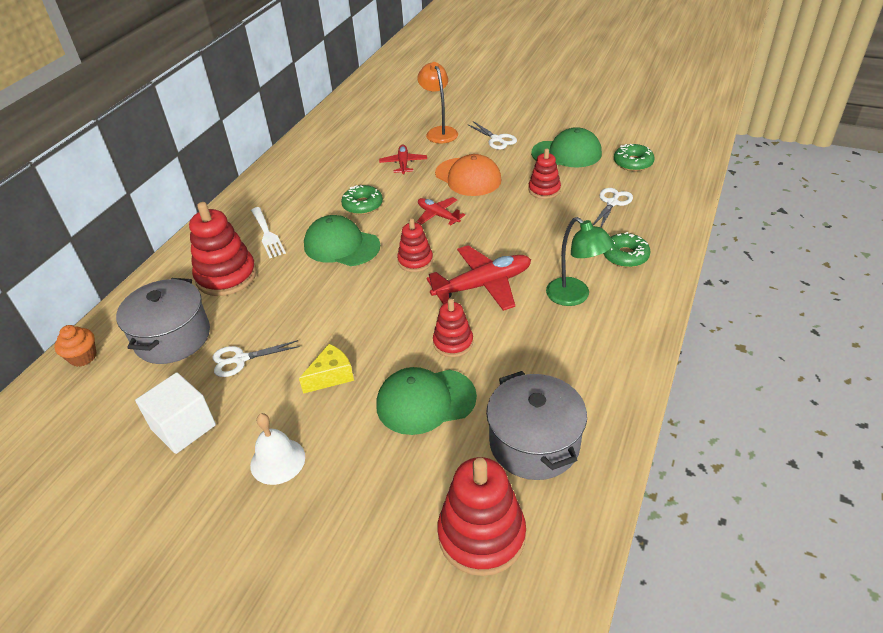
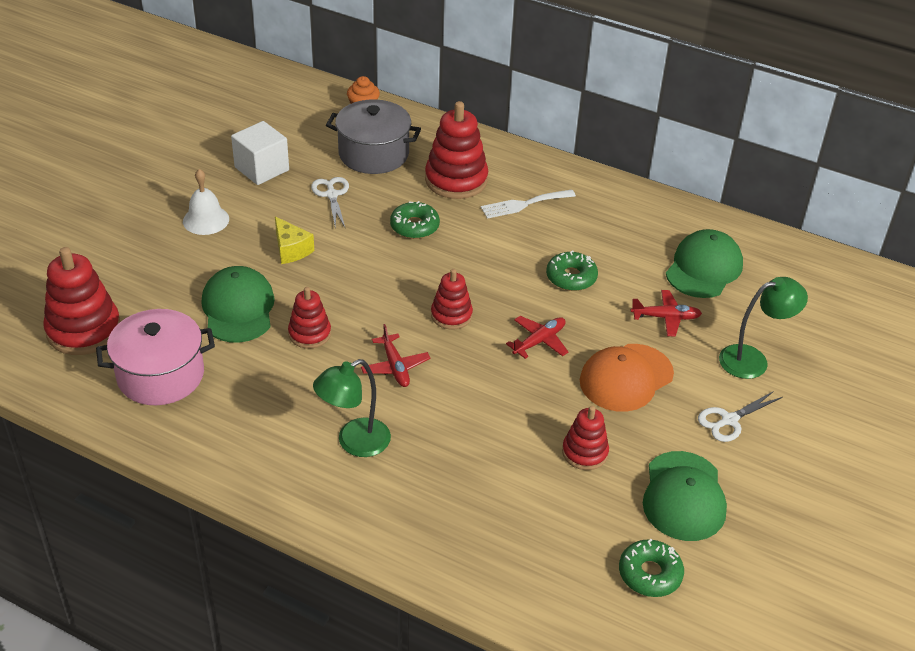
camera: 90 degrees right, 0 degrees up
green cap [304,215,380,266] -> green cap moved to [666,229,743,298]
orange lamp [418,62,458,143] -> green lamp [719,277,808,379]
red plane [426,245,531,311] -> red plane [361,324,430,387], size x0.58
grey pot [486,371,587,480] -> pink pot [96,309,215,405]
white scissors [593,188,633,228] -> none
green donut [603,232,651,268] -> green donut moved to [390,201,440,239]

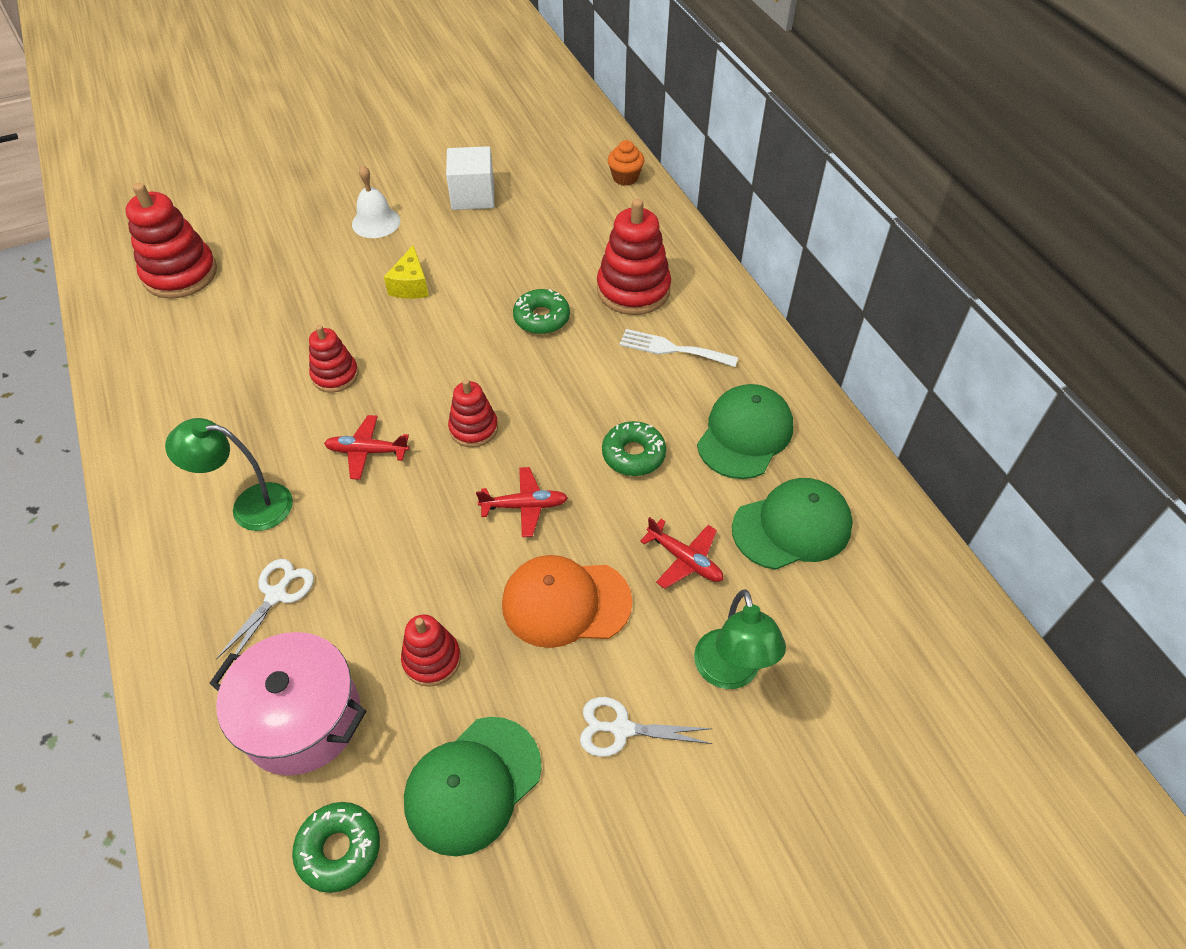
camera: 40 degrees right, 10 degrees up
pink pot [96,309,215,405] -> pink pot moved to [210,632,366,776]
green cap [201,266,275,343] -> green cap moved to [697,384,793,479]
white scissors [311,177,349,227] -> white scissors moved to [216,559,314,660]
grey pot [326,100,421,174] -> none
red plane [361,324,430,387] -> red plane turned 75 degrees clockwise [324,415,410,480]
green lamp [719,277,808,379] -> green lamp turned 60 degrees clockwise [694,589,786,689]

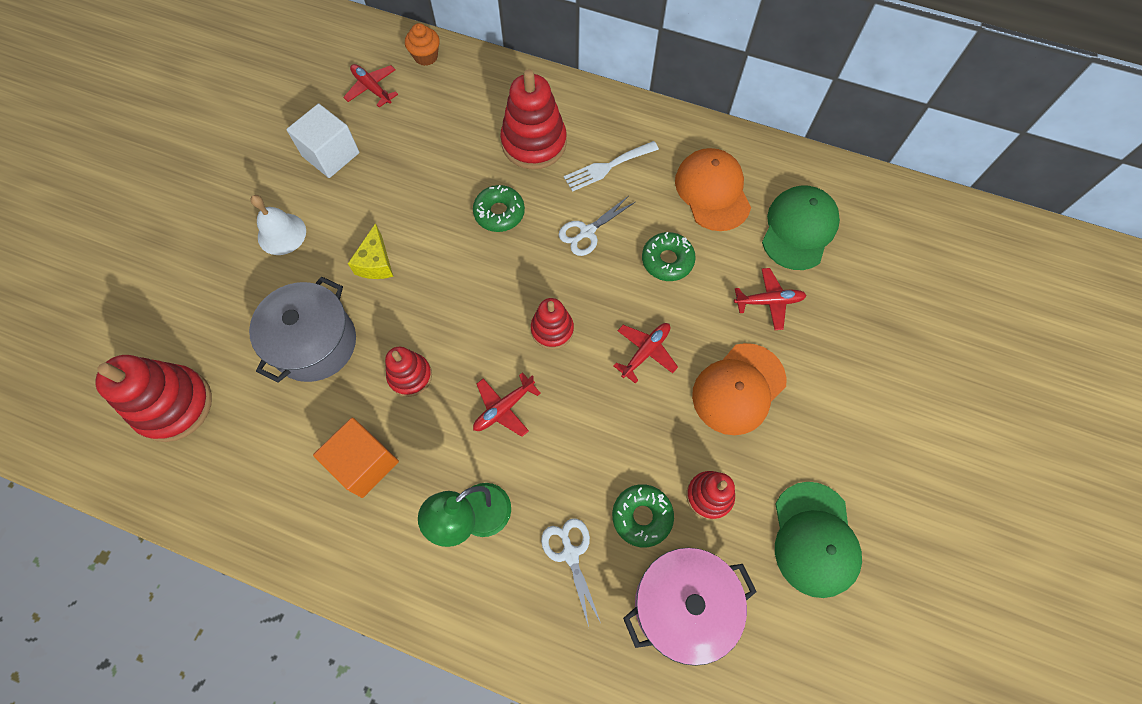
camera: 45 degrees left, 15 degrees up
green donut [292,802,380,893] -> green donut moved to [612,484,674,547]
yellow cheese [384,245,429,299] -> yellow cheese turned 45 degrees clockwise [348,223,393,279]
white scissors [580,697,712,757] -> white scissors moved to [559,196,635,256]
green lamp [694,589,786,689] -> none
green cap [697,384,793,479] -> orange cap [675,148,751,231]
none -> grey pot [249,277,356,383]
none -> orange cube [313,418,399,498]
none -> red plane [343,64,398,107]

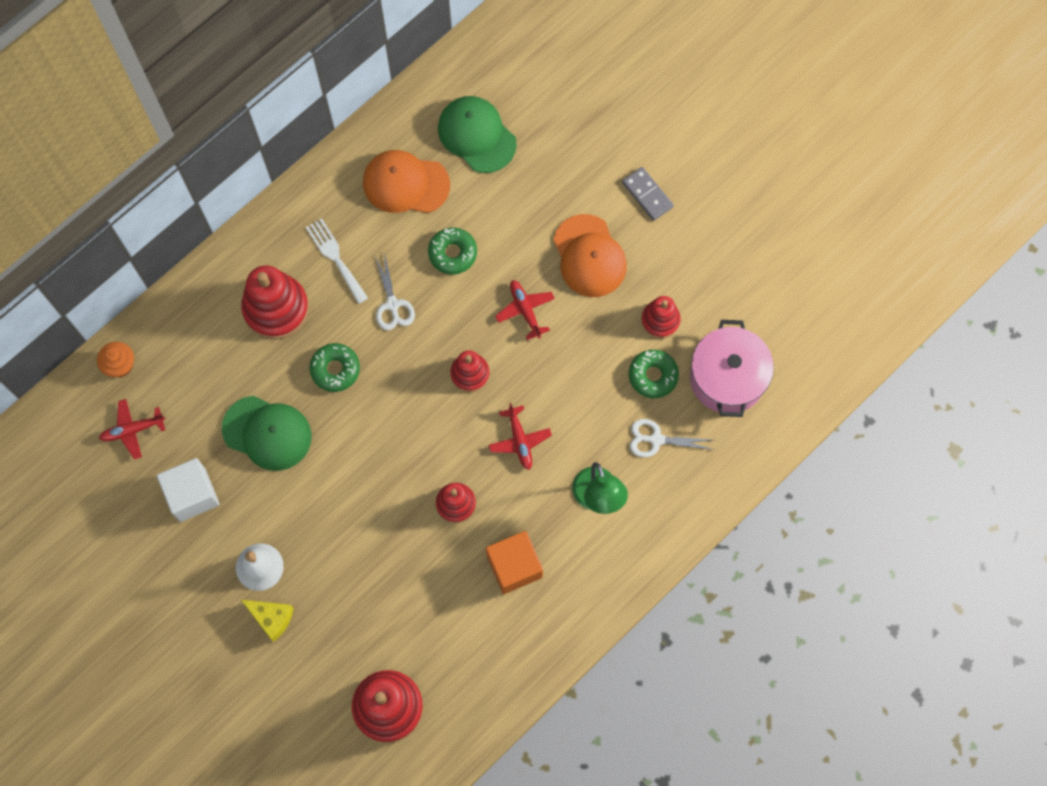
camera: 65 degrees left, 5 degrees up
grey pot [249,277,356,383] -> none
yellow cheese [348,223,393,279] -> yellow cheese moved to [241,600,294,642]
white fork [564,141,659,192] -> white fork turned 150 degrees clockwise [306,218,368,304]
red plane [734,268,806,330] -> none
green cap [775,482,862,598] -> green cap moved to [222,396,312,471]
none -> grey domino [622,167,674,221]

